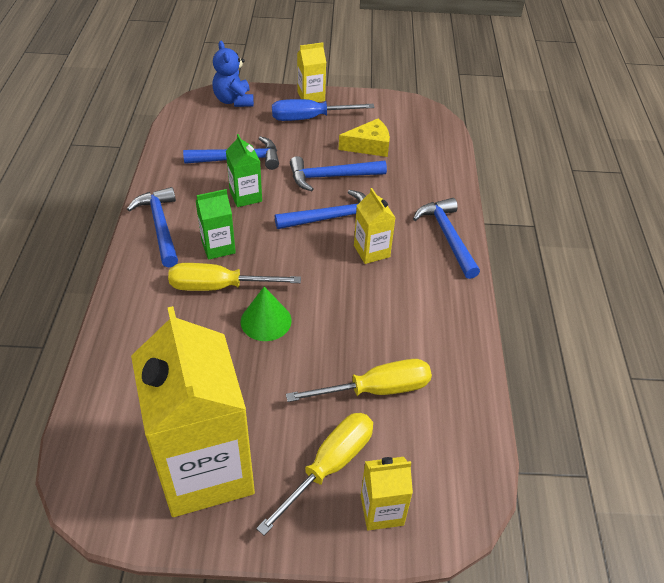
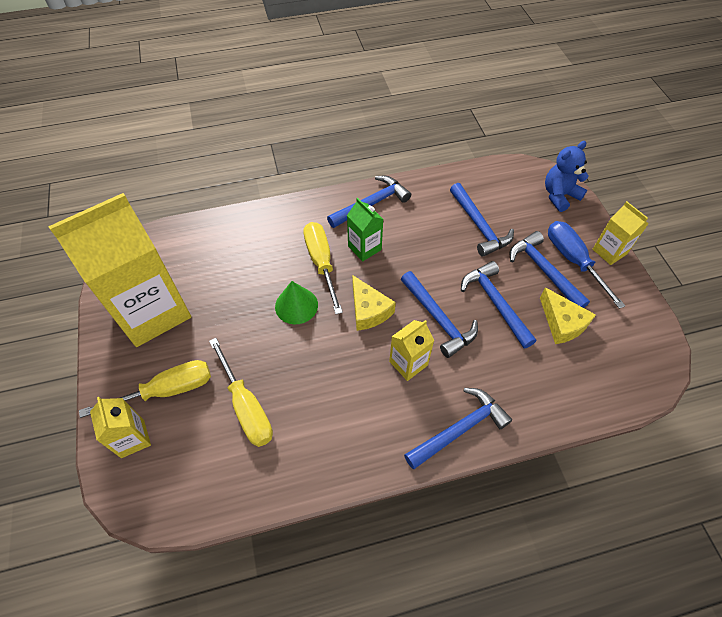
camera: 75 degrees right, 10 degrees up
green carton [226,134,262,207] -> none
yellow screwdriver [256,413,373,536] -> yellow screwdriver turned 45 degrees counterclockwise [79,360,211,418]
none -> yellow cheese [352,275,396,331]
none -> blue hammer [510,231,590,308]

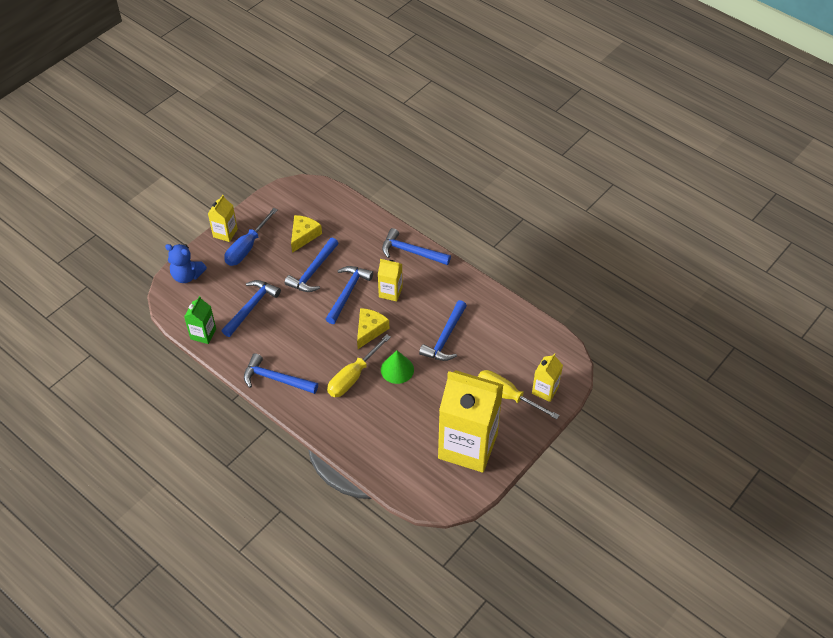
camera: 125 degrees left, 5 degrees down
yellow screwdriver [209,338,273,447] -> none
green carton [347,198,383,261] -> green carton moved to [184,296,216,344]
blue hammer [510,231,590,308] -> blue hammer moved to [419,300,467,361]

